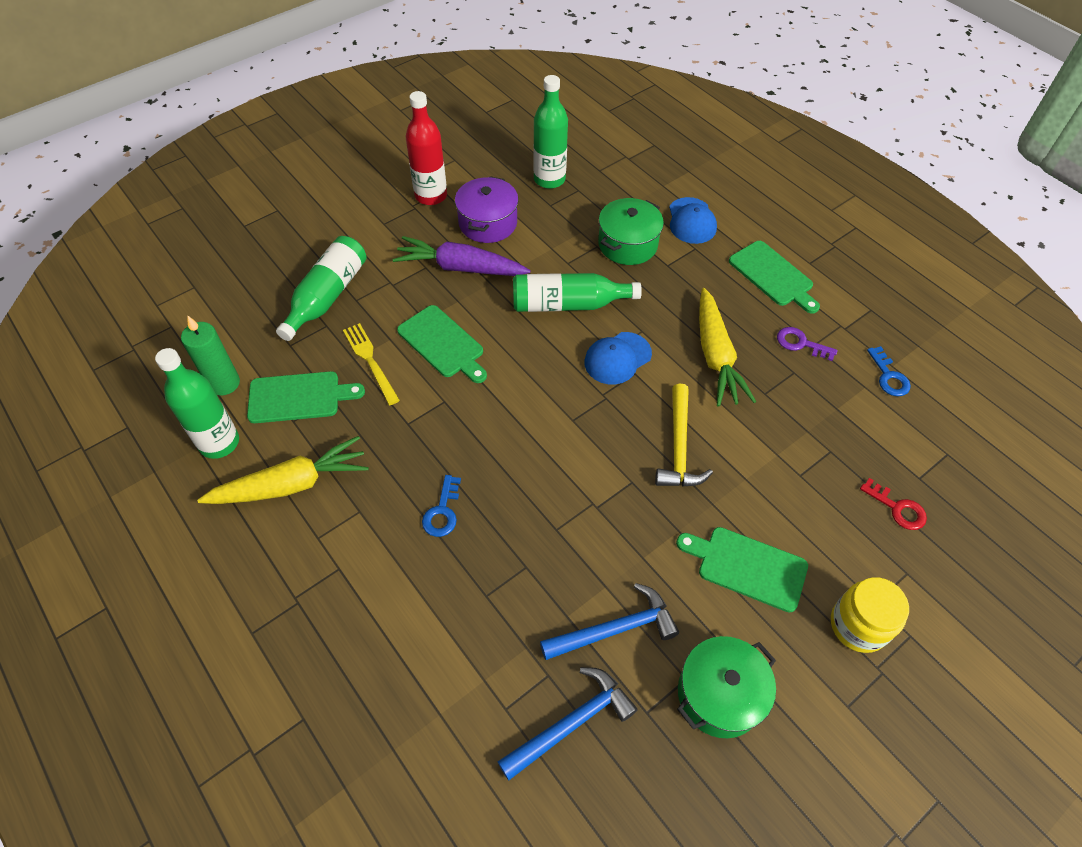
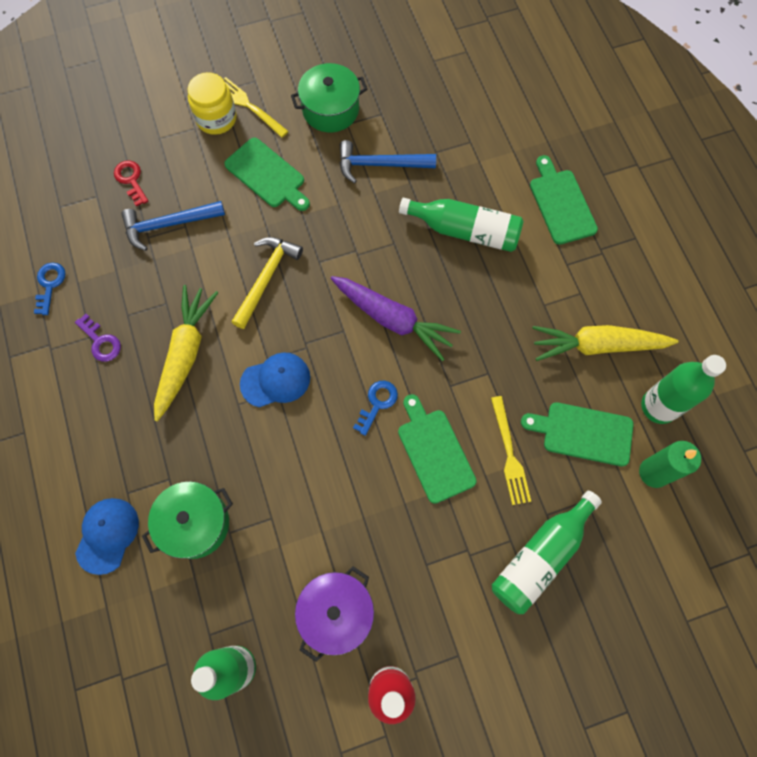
camera: 160 degrees left, 15 degrees up
purple carrot [392,236,531,276] -> purple carrot moved to [331,276,461,361]
blue key [422,475,461,537] -> blue key moved to [353,381,398,436]
blue hammer [497,667,638,780] -> blue hammer moved to [121,201,225,251]
green bottle [513,273,642,312] -> green bottle moved to [399,198,524,252]
green cutting board [729,241,820,313] -> green cutting board moved to [530,155,598,245]
none -> yellow fork [224,77,289,138]

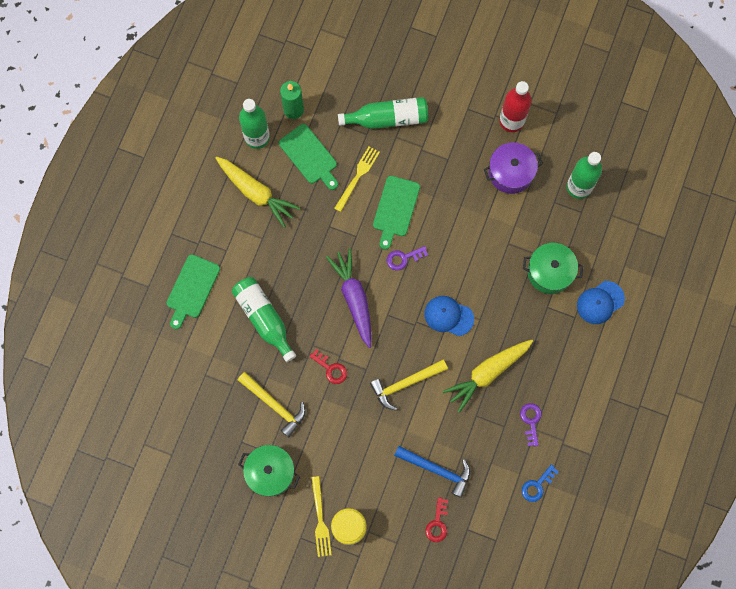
camera: 140 degrees left, 5 degrees up
green cutting board [224,138,310,211] -> none
blue hammer [339,140,436,183] -> yellow hammer [238,372,305,437]
blue key [353,381,398,436] -> purple key [387,246,428,271]
none -> red key [309,349,347,384]

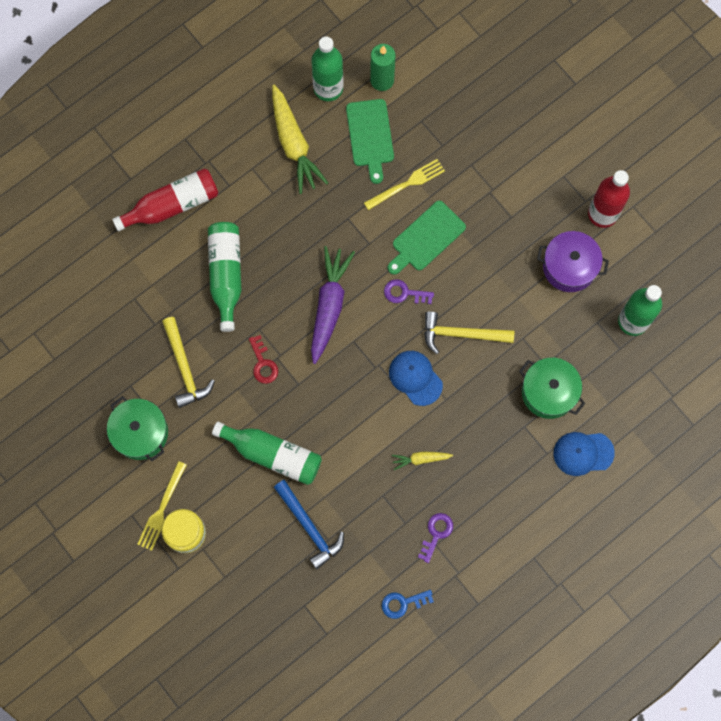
camera: 30 degrees right, 0 degrees up
green cutting board [167,255,220,329] -> red bottle [112,168,218,231]
green bottle [338,97,428,129] -> green bottle moved to [212,422,322,485]
yellow hammer [370,360,448,410] -> yellow hammer moved to [424,311,514,354]
red key [425,497,448,542] -> none
yellow carrot [443,340,533,413] -> yellow carrot [392,452,453,470], size x0.49

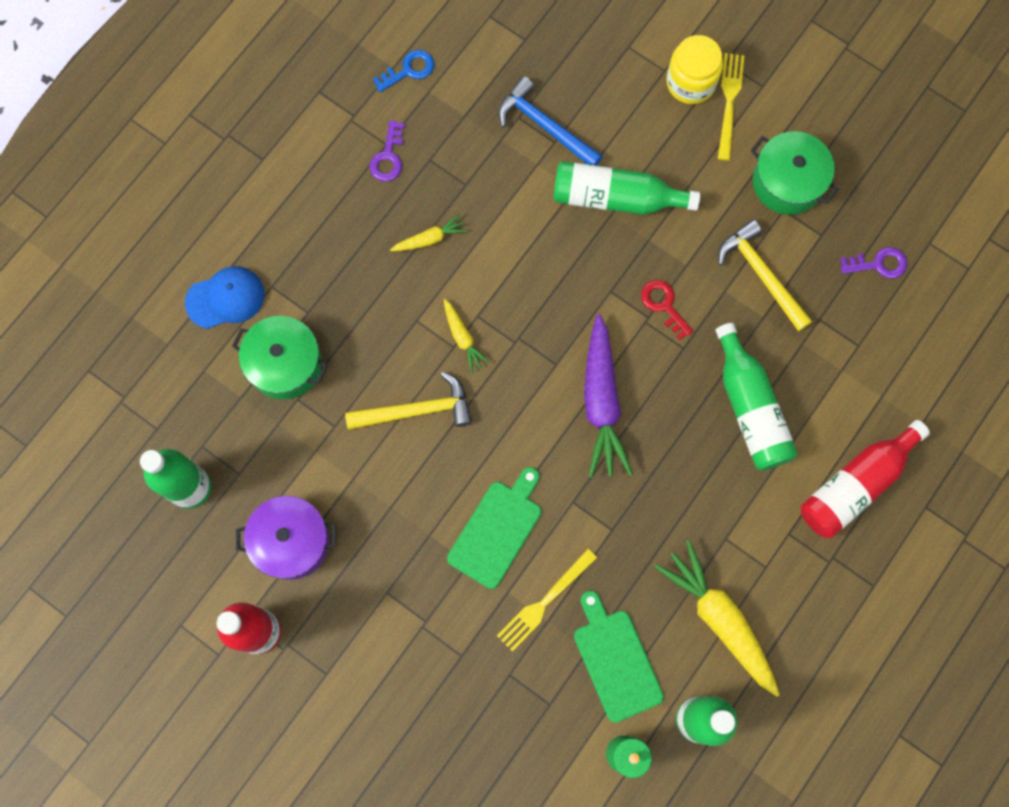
camera: 165 degrees right, 0 degrees up
purple key [384,279,434,304] -> purple key moved to [840,247,907,279]
blue cap [389,351,443,406] -> yellow carrot [444,299,490,373]

